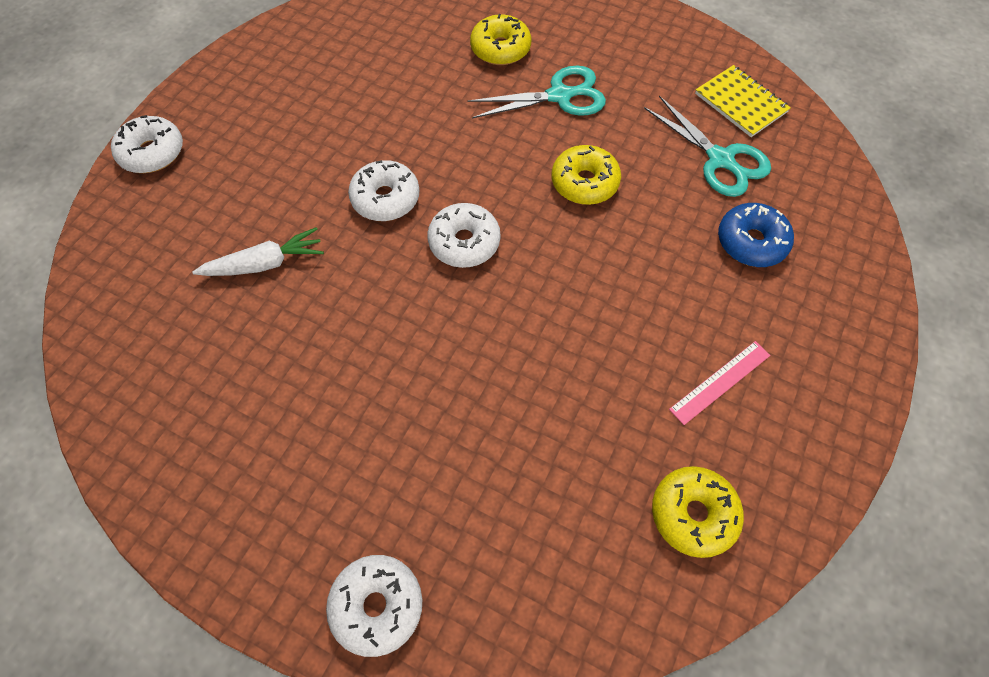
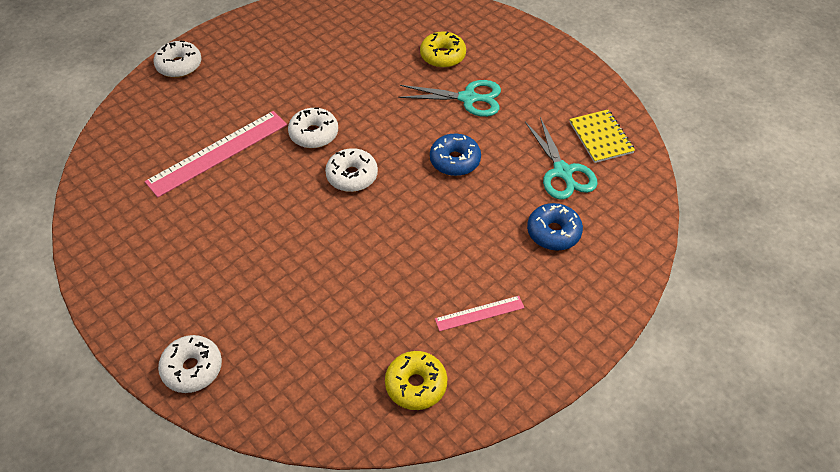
camera: 20 degrees right, 10 degrees down
white carrot [193,227,324,276] -> pink ruler [145,111,287,197]
yellow donut [552,145,621,205] -> blue donut [430,134,481,176]

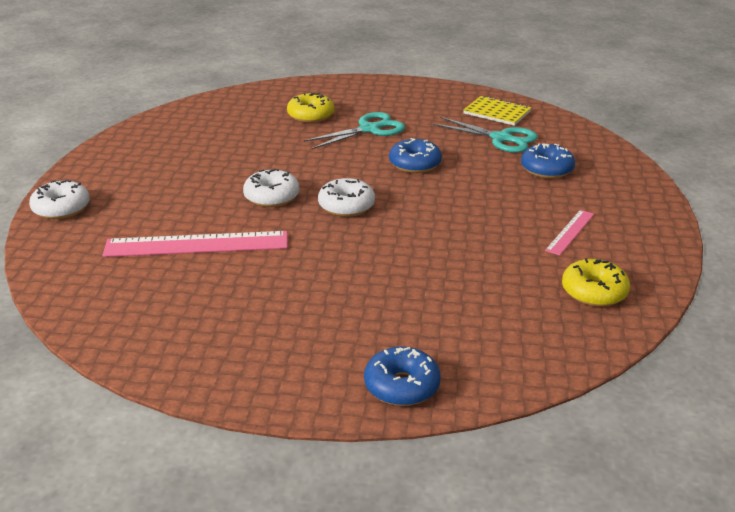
camera: 40 degrees left, 20 degrees down
pink ruler [145,111,287,197] -> pink ruler turned 75 degrees clockwise [102,231,288,257]
white donut [158,335,222,393] -> blue donut [364,346,441,406]

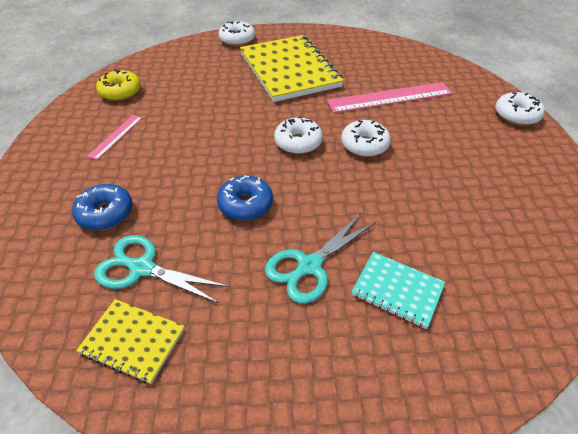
camera: 170 degrees right, 15 degrees up
yellow donut [287,93,334,123] -> turquoise notebook [351,252,445,329]
blue donut [364,346,441,406] -> white donut [219,21,255,46]
none -> yellow notebook [240,35,344,102]

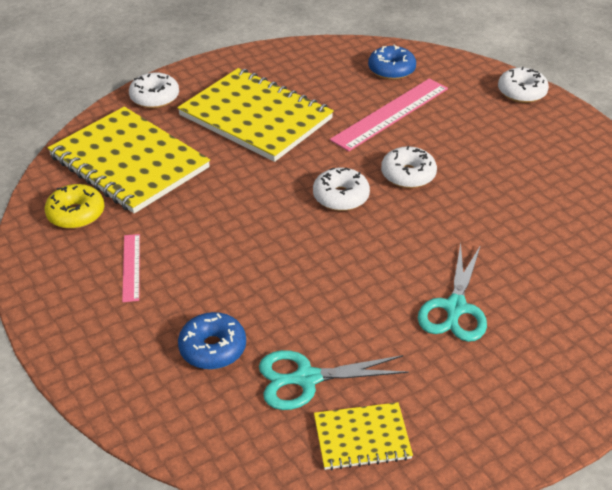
camera: 30 degrees left, 5 degrees down
blue donut [217,175,273,221] -> blue donut moved to [368,44,416,80]
turquoise notebook [351,252,445,329] -> none
none -> yellow notebook [48,107,210,214]

